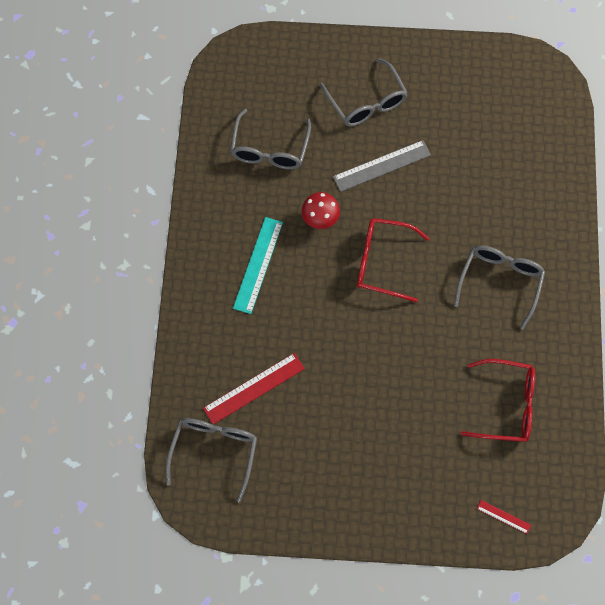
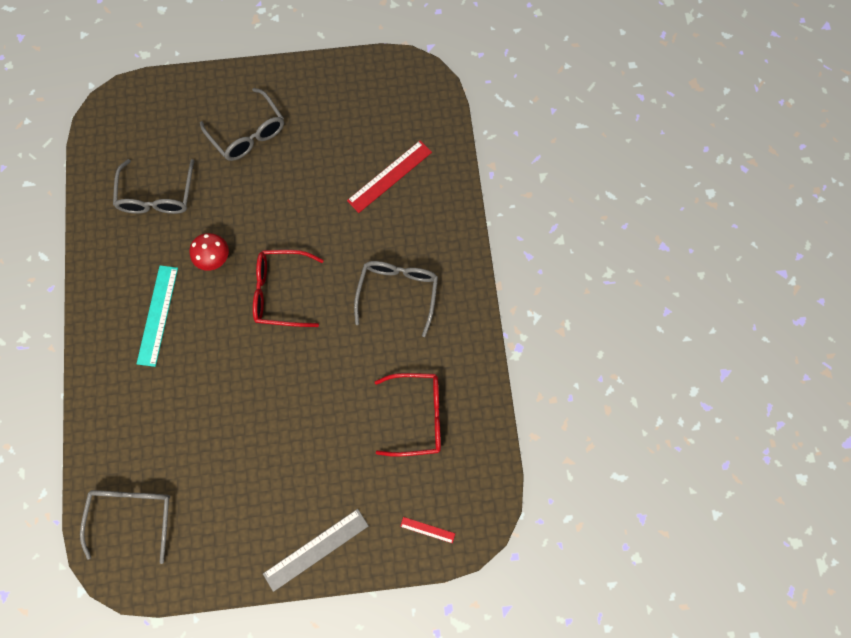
camera: 10 degrees left, 5 degrees up
red ruler [203,353,305,424] -> red ruler moved to [347,140,432,213]
grey ruler [333,140,431,192] -> grey ruler moved to [263,509,369,592]

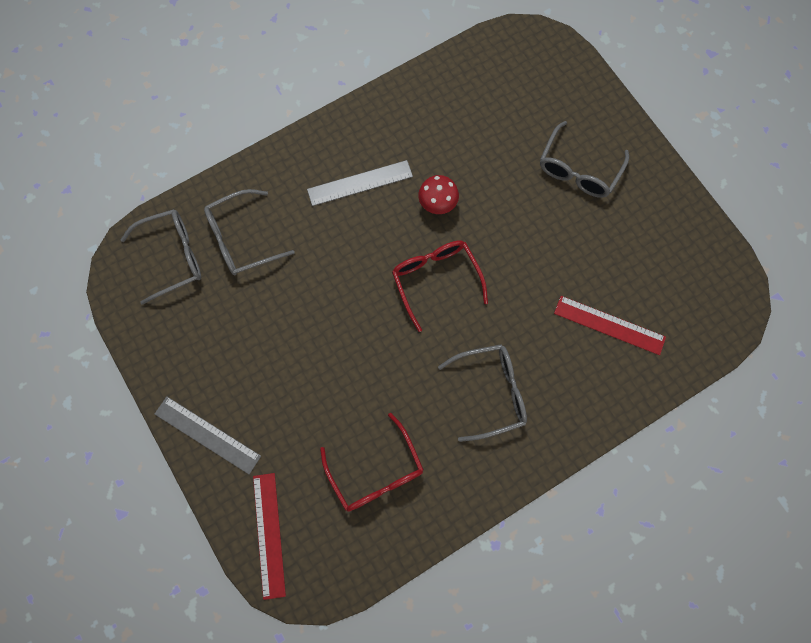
camera: 65 degrees right, 0 degrees up
grey glasses [113,159,194,214] -> grey glasses moved to [204,189,295,275]
turquoise ruler [137,265,178,367] -> grey ruler [307,160,413,206]
red ruler [400,517,455,543] -> red ruler [253,473,286,600], size x2.04

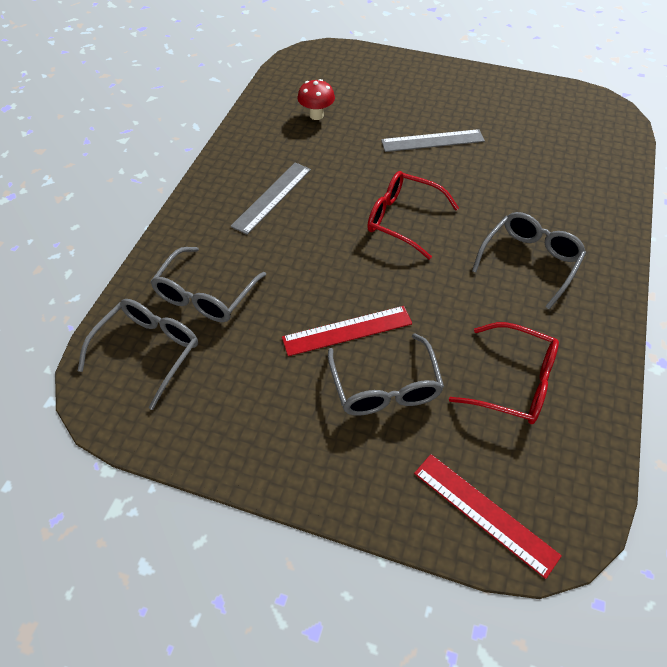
camera: 40 degrees left, 20 degrees down
grey ruler [155,396,261,474] -> grey ruler moved to [381,129,485,152]
red mushroom [418,175,459,214] -> red mushroom moved to [298,79,335,120]
grey glasses [540,121,629,198] -> grey glasses moved to [328,333,444,416]
red ruler [554,296,666,355] -> red ruler moved to [282,306,412,356]

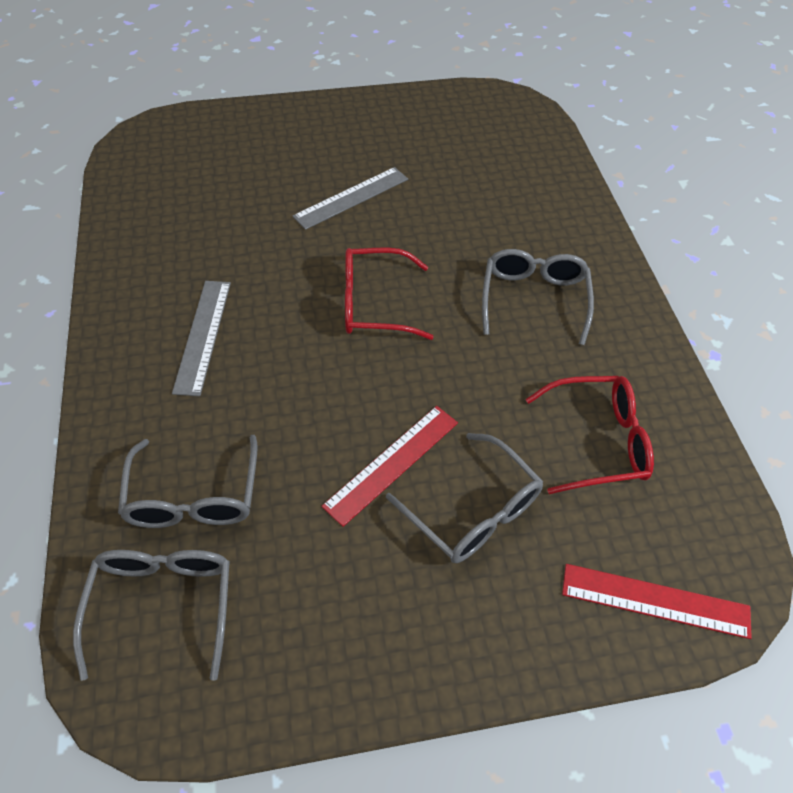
camera: 30 degrees left, 0 degrees up
red mushroom [298,79,335,120] -> none

